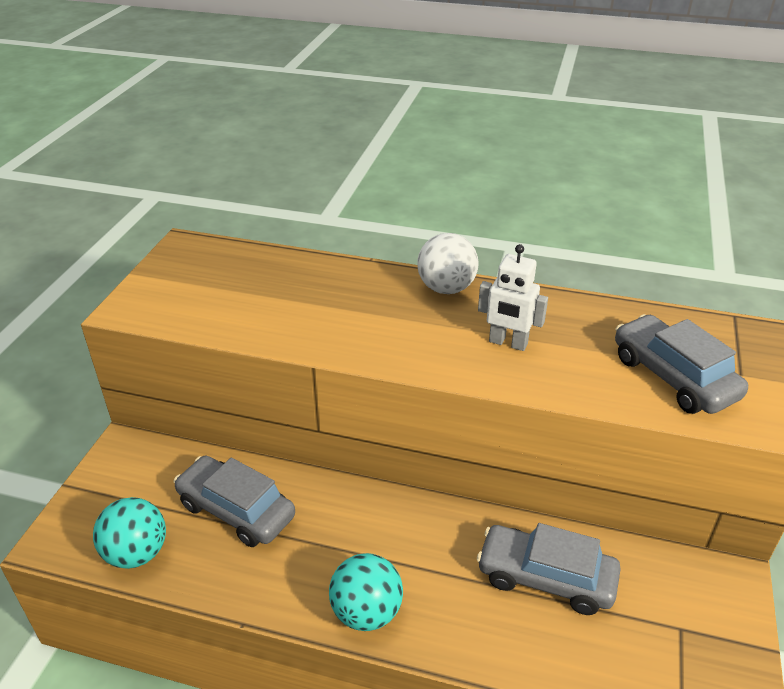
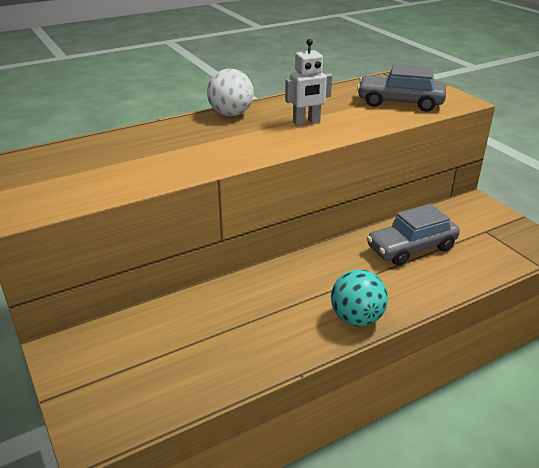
camera: 45 degrees left, 5 degrees down
turquoise ball [93,497,166,569] -> none
grey car [174,456,295,547] -> none

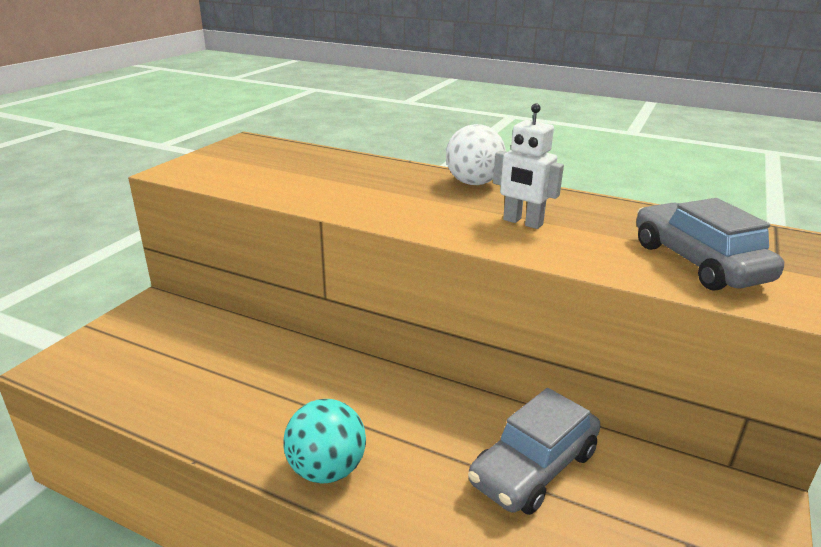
camera: 55 degrees right, 5 degrees down
grey car [367,204,460,266] -> grey car turned 75 degrees counterclockwise [468,388,601,515]

